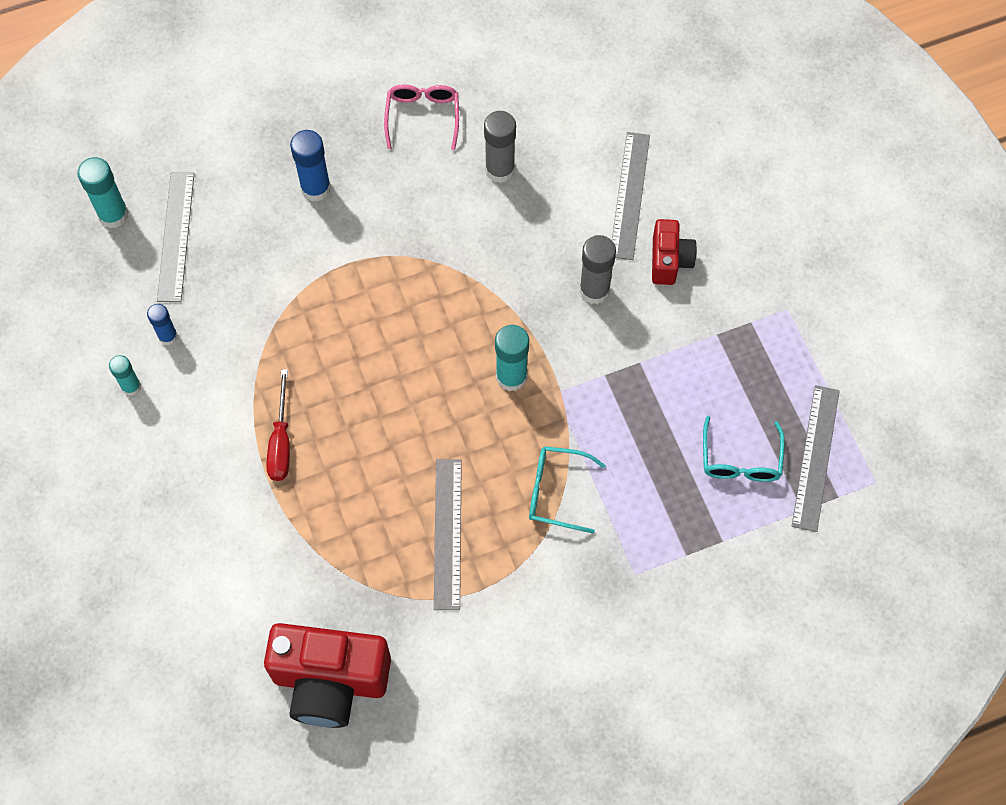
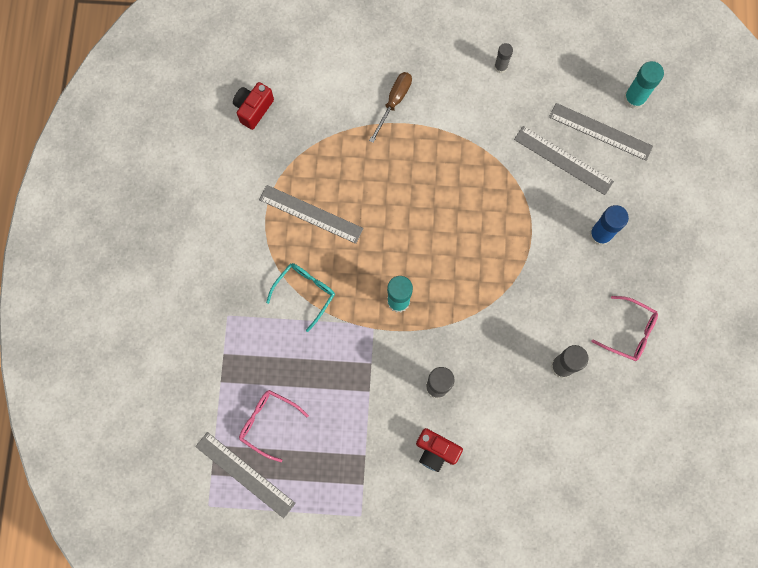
camera: 115 degrees right, 10 degrees up
turquoise glue stick [109,355,141,396] -> grey glue stick [494,43,513,73]
blue glue stick [147,304,178,345] -> none
red camera [264,623,391,728] -> red camera [233,82,274,130], size x0.54
red screwdriver [266,369,290,481] -> none
grey ruler [612,132,650,260] -> grey ruler moved to [514,126,614,195]
turquoise glasses [703,416,785,482] -> pink glasses [239,390,309,462]
none -> brown screwdriver [369,72,412,143]

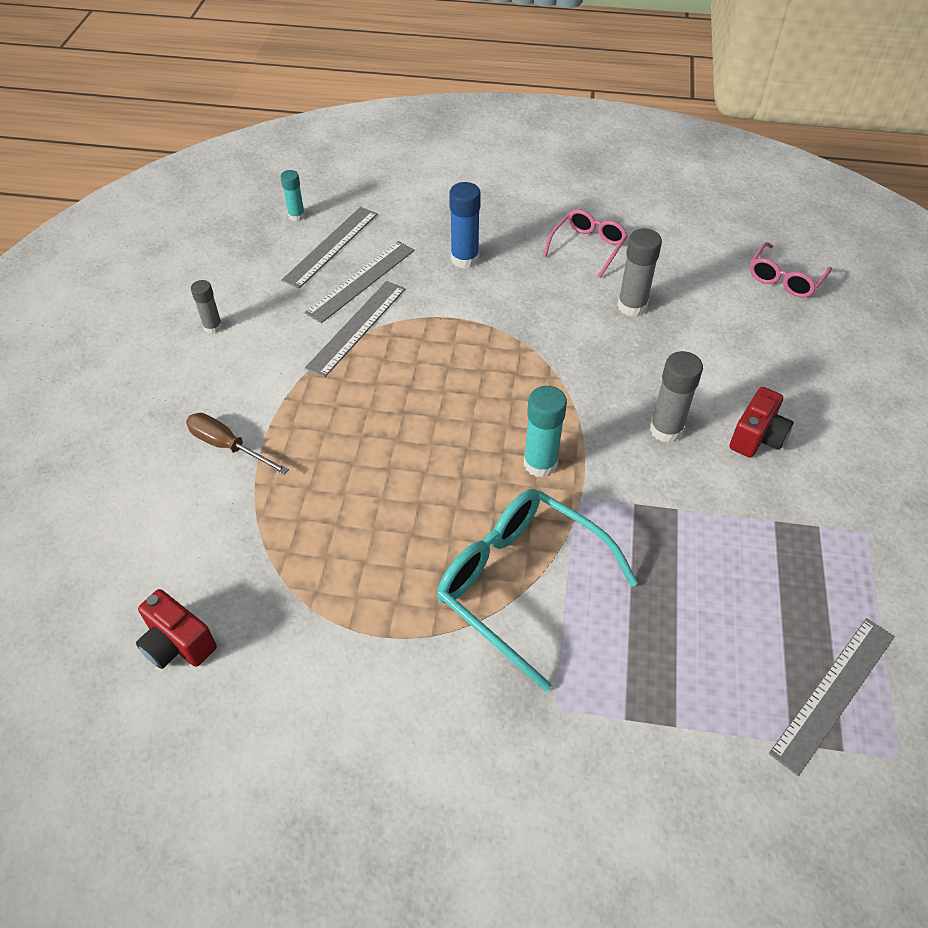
camera: 85 degrees left, 25 degrees down
pink glasses [239,390,309,462] -> pink glasses moved to [750,242,832,298]
grey ruler [259,185,364,244] -> grey ruler moved to [305,281,405,378]
turquoise glasses [266,263,335,332] -> turquoise glasses [437,489,638,691], size x1.77
turquoise glue stick [624,61,664,109] -> turquoise glue stick [281,170,305,221], size x0.62

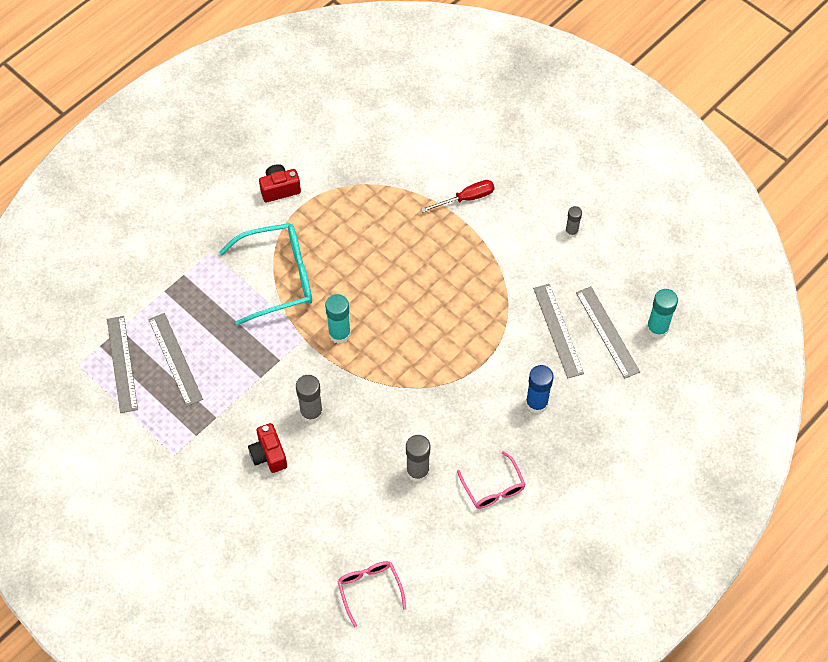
camera: 125 degrees right, 10 degrees up
red camera [136,589,217,669] -> red camera moved to [259,164,301,202]
brown screwdriver [186,413,289,475] -> red screwdriver [421,180,495,212]
turquoise glue stick [281,170,305,221] -> turquoise glue stick [646,289,678,338], size x1.61
grey ruler [305,281,405,378] -> grey ruler moved to [148,313,203,406]

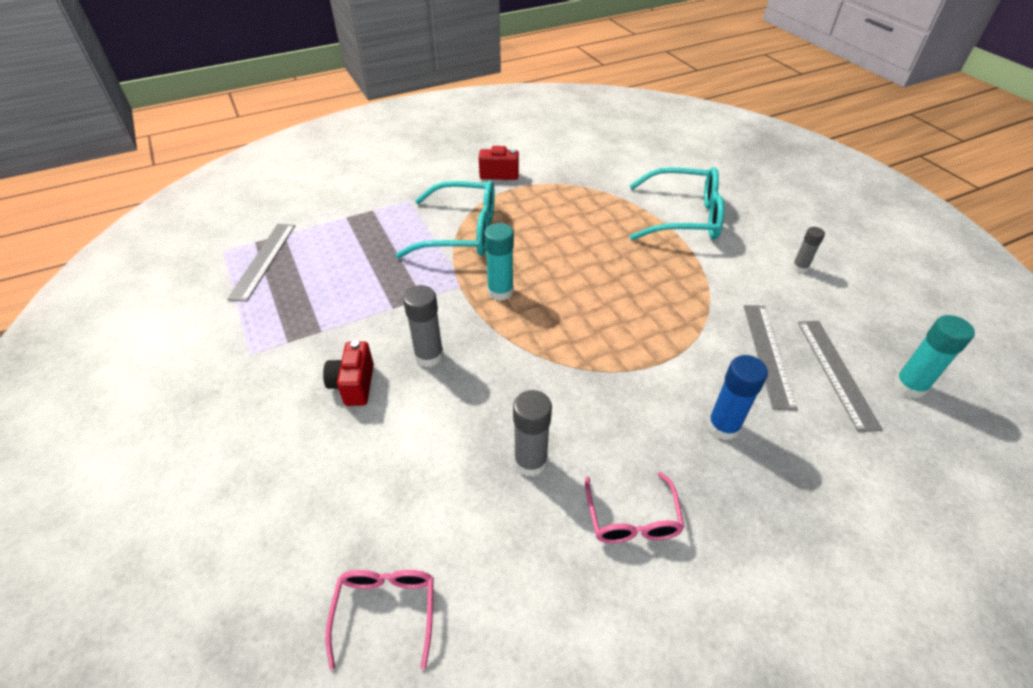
camera: 20 degrees right, 15 degrees down
grey ruler [148,313,203,406] -> none
red screwdriver [421,180,495,212] -> turquoise glasses [629,167,724,240]

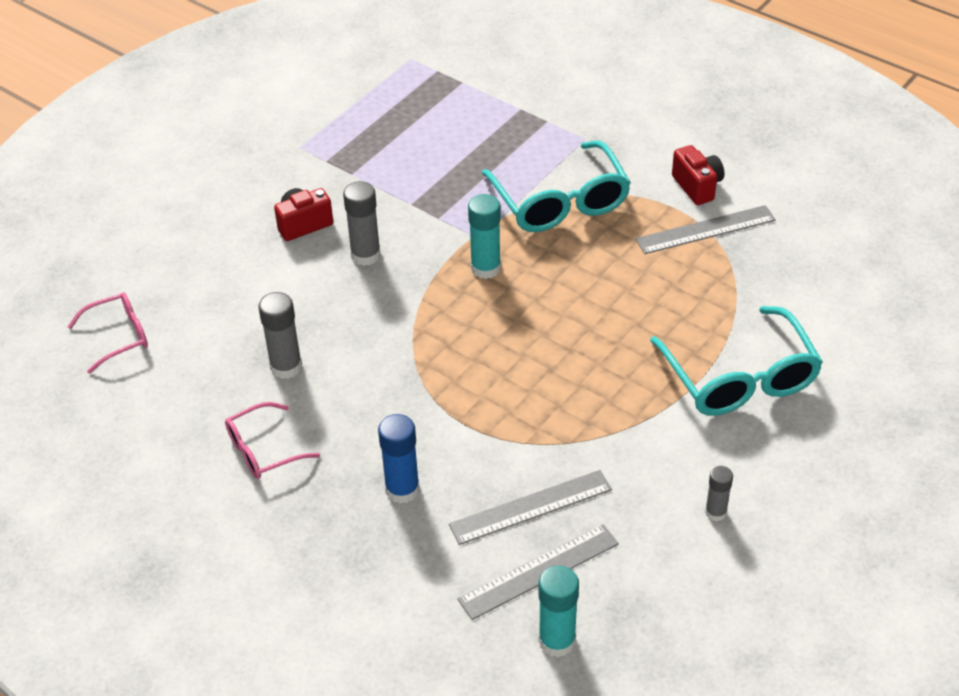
camera: 65 degrees right, 0 degrees up
grey ruler [227,224,295,302] -> grey ruler moved to [636,205,776,254]

